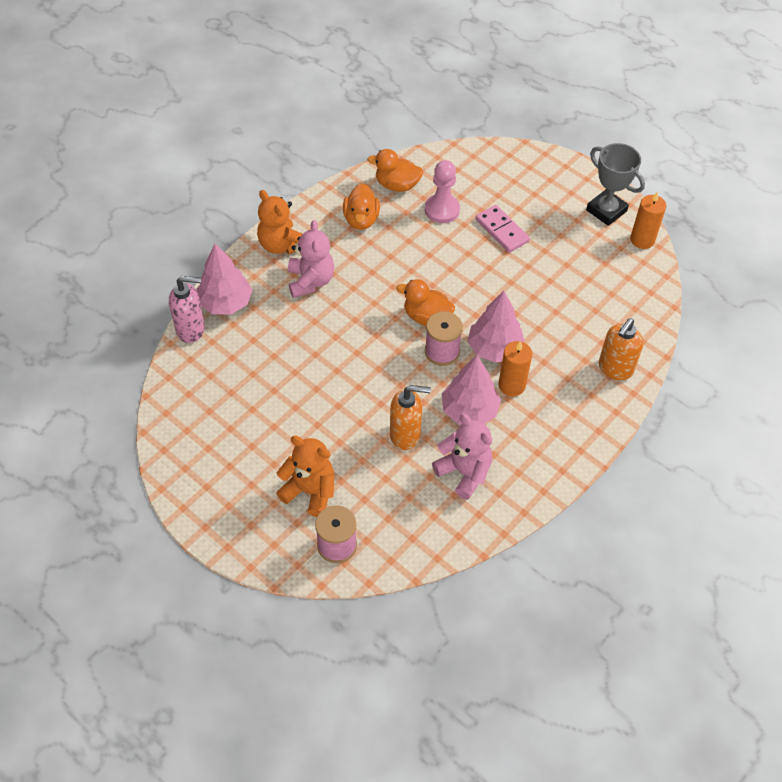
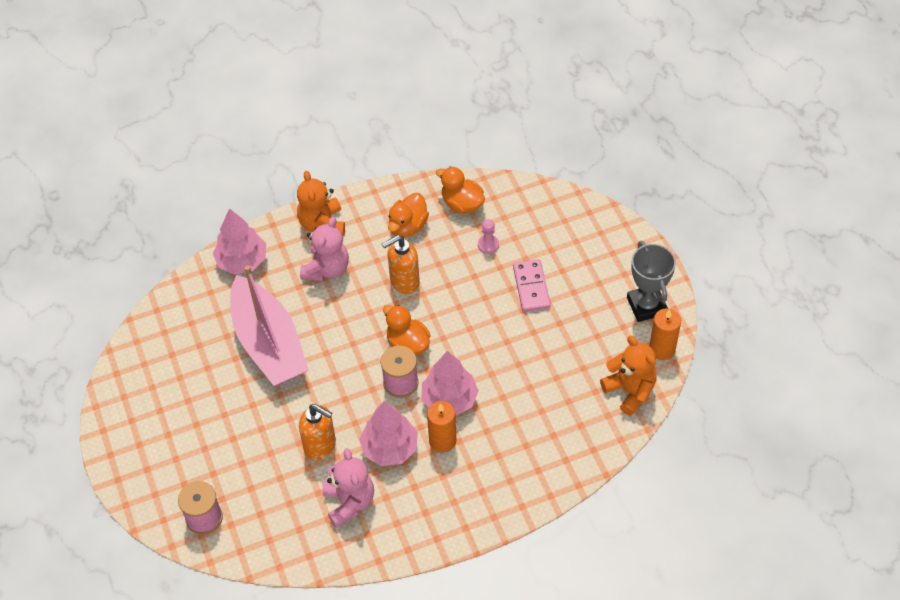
camera: 30 degrees right, 0 degrees up
pink soap dispenser [169,276,205,343] -> none
orange teddy bear [276,435,334,517] -> orange teddy bear moved to [600,336,656,416]
pink pawn [425,160,460,223] -> pink pawn [478,219,499,254], size x0.59
orange soap dispenser [599,318,644,380] -> orange soap dispenser moved to [382,235,420,294]
none -> pink boat [230,265,309,386]

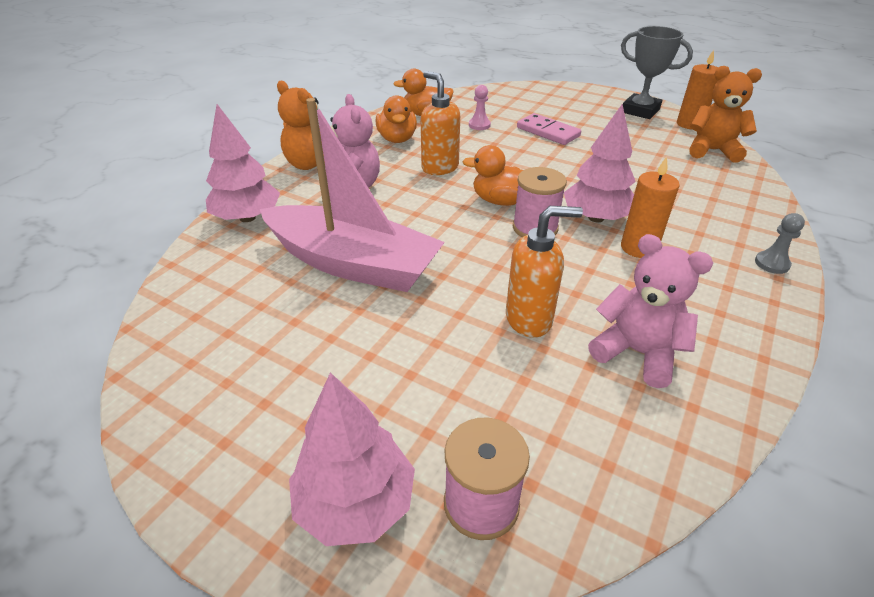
camera: 40 degrees left, 15 degrees down
pink tree [359,401,418,466] -> pink tree moved to [289,372,415,546]
orange soap dispenser [382,235,420,294] -> orange soap dispenser turned 120 degrees clockwise [421,71,460,175]
none -> grey pawn [755,213,805,274]

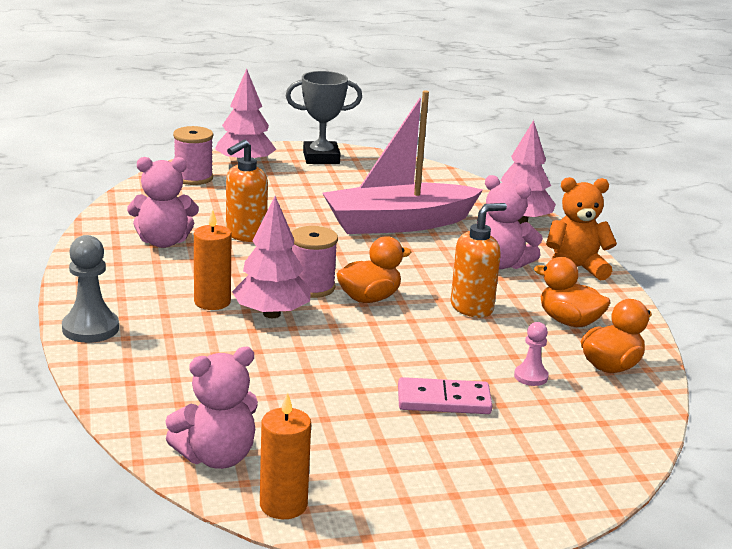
camera: 135 degrees right, 15 degrees down
orange soap dispenser [421,71,460,175] -> orange soap dispenser turned 45 degrees counterclockwise [451,203,507,318]
grey trophy [621,26,693,119] -> grey trophy moved to [286,71,362,164]
orange teddy bear [690,66,762,162] -> pink teddy bear [165,347,258,469]
grey pawn [755,213,805,274] -> grey pawn [62,235,119,343], size x1.70

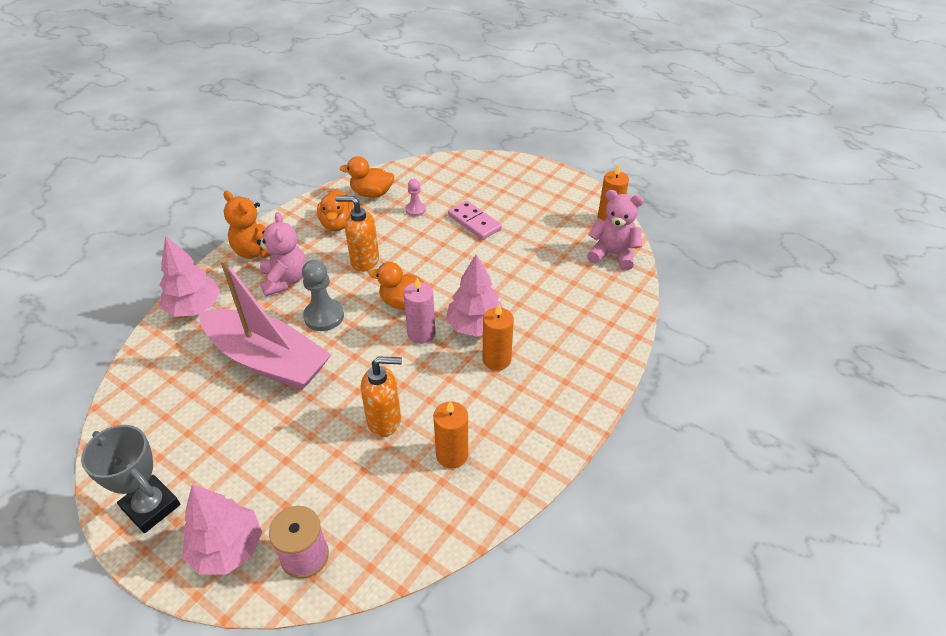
camera: 130 degrees left, 20 degrees up
grey pawn [62,235,119,343] -> grey pawn moved to [302,260,344,331]
pink teddy bear [127,157,199,248] -> orange candle [433,401,468,469]
pink spool [291,226,338,298] -> pink candle [403,278,435,344]

